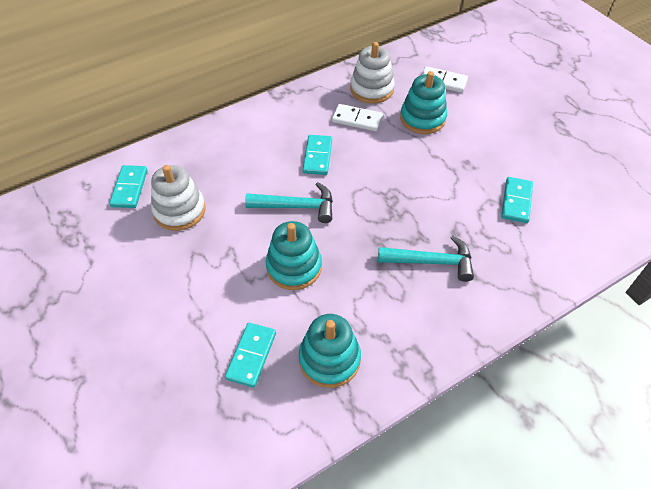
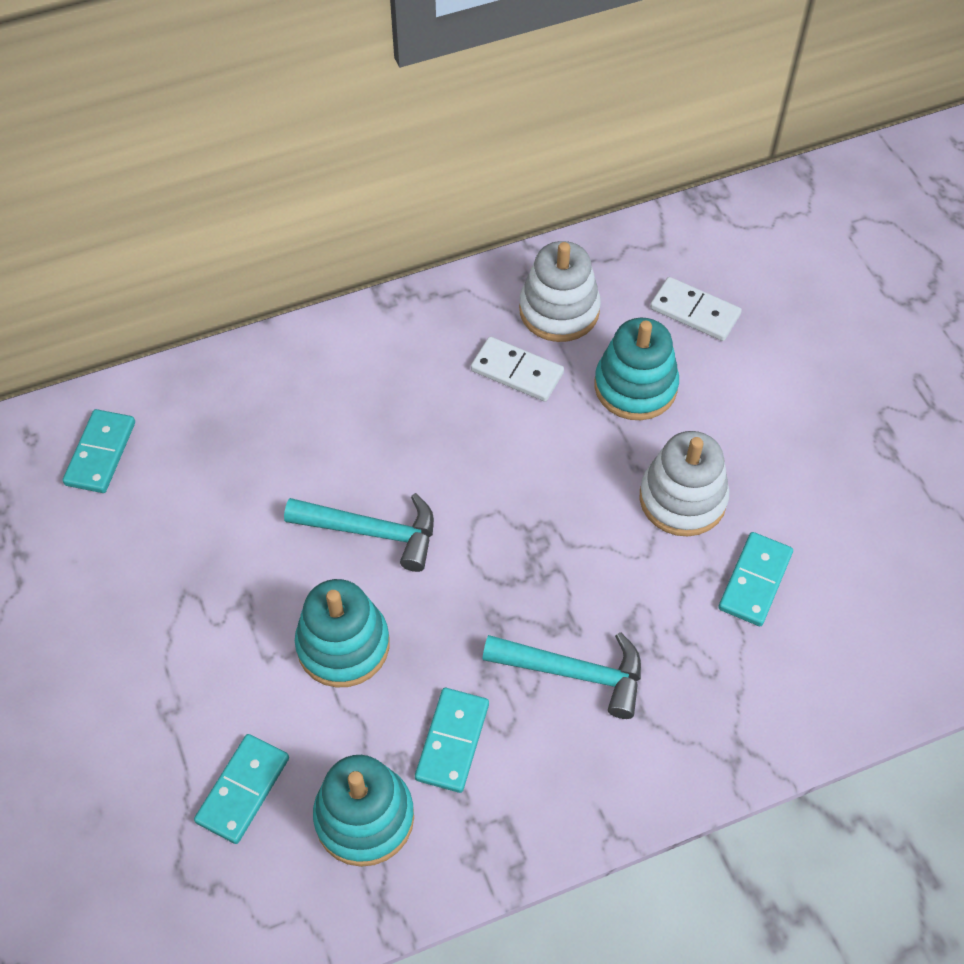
camera: 10 degrees right, 5 degrees up
white stacking toy [151,165,206,231] -> white stacking toy moved to [639,431,730,536]
turquoise domino [302,135,332,175] -> turquoise domino moved to [415,688,489,793]

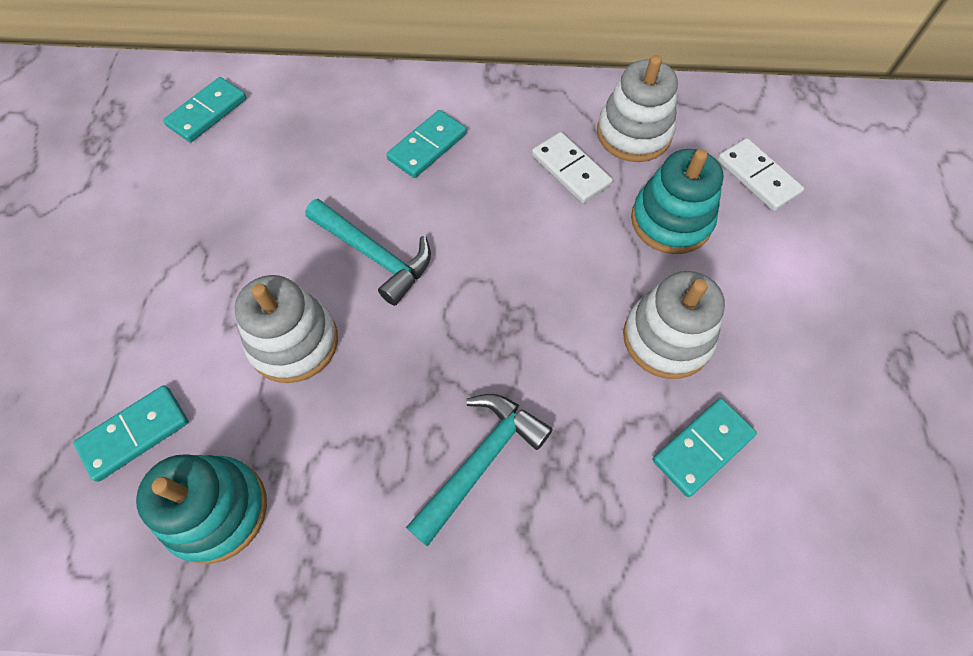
camera: 25 degrees right, 5 degrees up
turquoise stacking toy [295,579,390,688] -> white stacking toy [235,275,338,383]
turquoise domino [415,688,489,793] -> turquoise domino moved to [386,110,467,178]
turquoise hammer [482,632,641,719] -> turquoise hammer turned 90 degrees counterclockwise [406,394,553,547]

